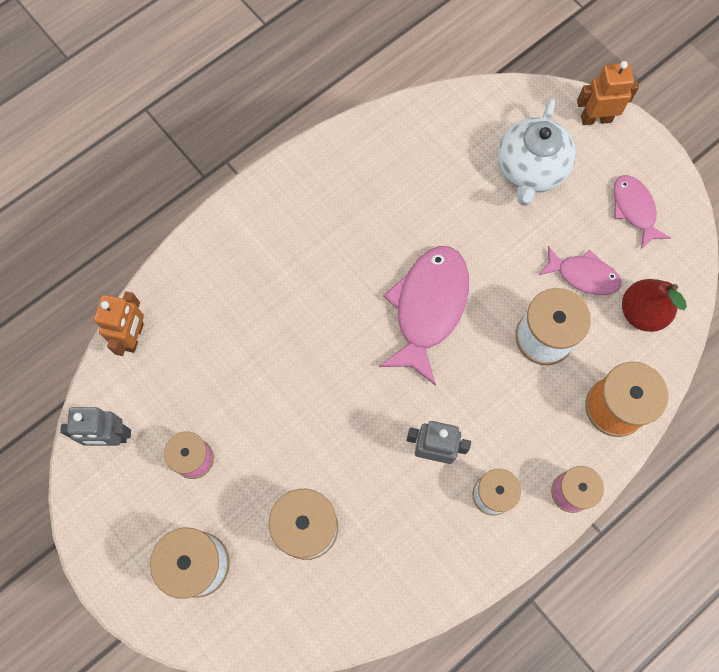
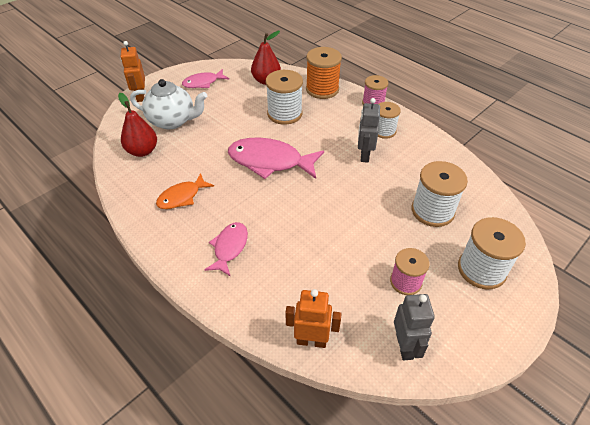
camera: 95 degrees left, 25 degrees down
pink fish [539,246,621,295] -> pink fish moved to [204,222,248,277]
none -> red pear [118,93,157,157]
none -> orange fish [156,173,214,209]

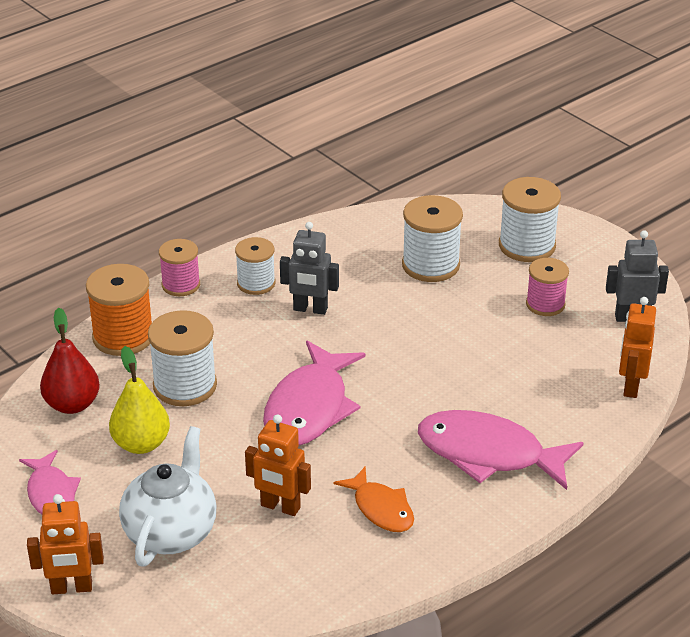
camera: 85 degrees left, 10 degrees down
red pear [118,93,157,157] -> none
pink fish [204,222,248,277] -> pink fish [418,410,584,490], size x1.74
none -> yellow pear [109,346,170,454]
none -> orange robot [245,414,311,516]

